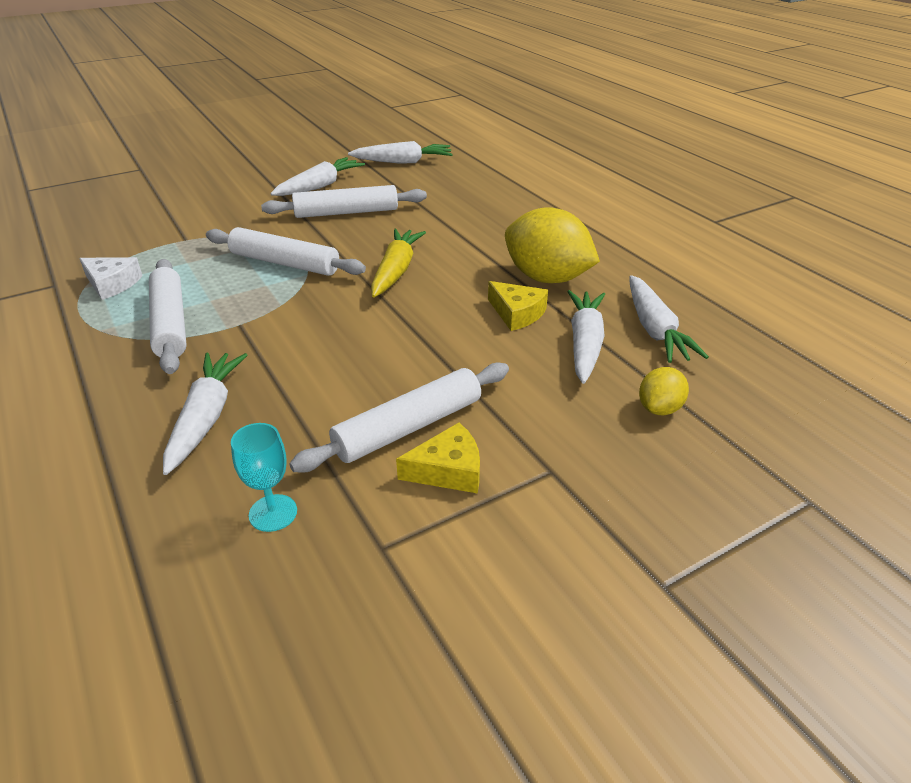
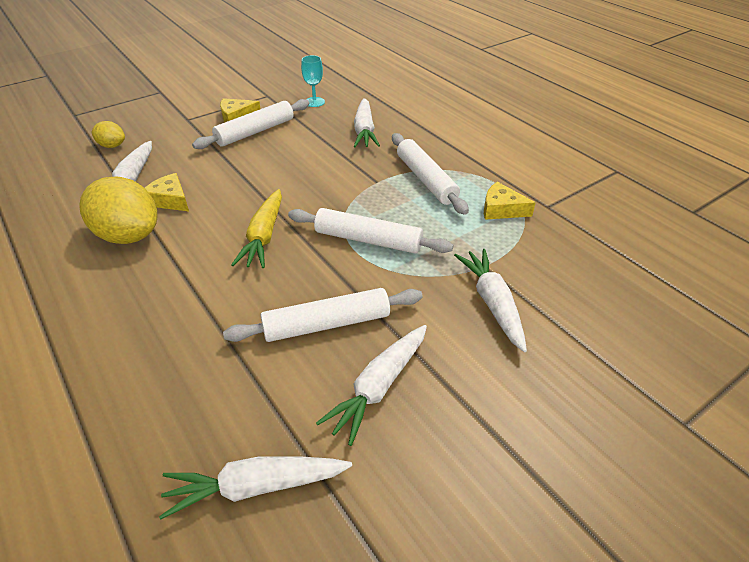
camera: 175 degrees right, 5 degrees up
white cheese [79,257,143,300] -> yellow cheese [484,182,536,220]
white carrot [629,275,709,363] -> white carrot moved to [454,249,527,352]
yellow lemon [639,367,689,415] -> yellow lemon turned 75 degrees clockwise [92,121,125,148]

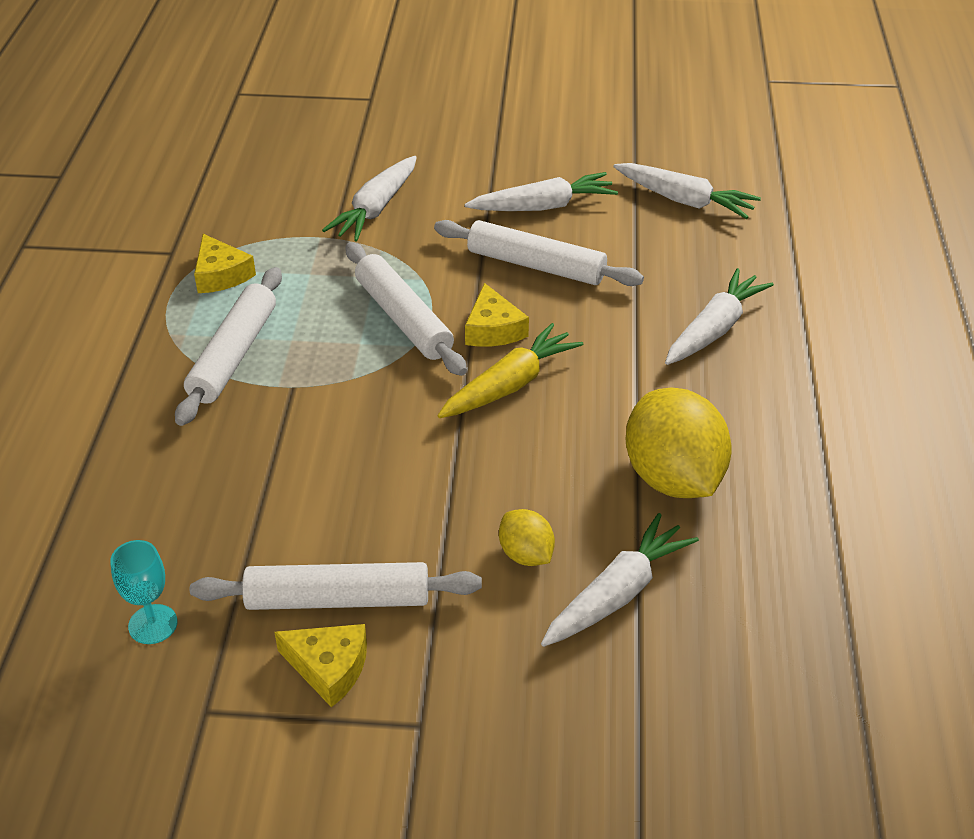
camera: 140 degrees left, 0 degrees up
yellow lemon [92,121,125,148] -> yellow lemon moved to [499,509,555,566]
yellow cheese [145,173,189,211] -> yellow cheese moved to [465,283,529,347]
white carrot [354,98,380,147] -> white carrot moved to [665,268,774,365]

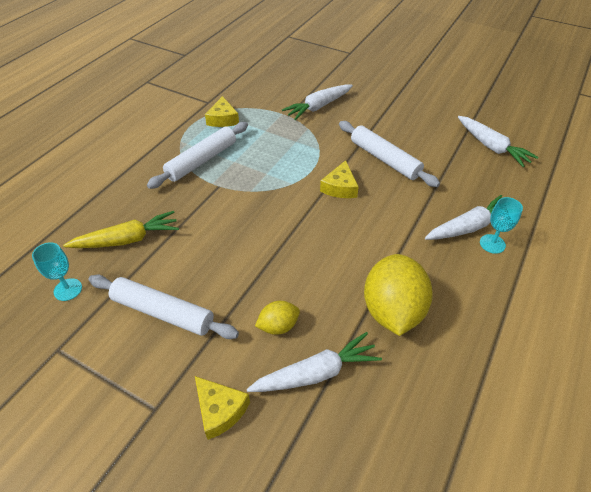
camera: 25 degrees right, 5 degrees up
yellow cheese [274,624,367,707] -> yellow cheese moved to [195,376,250,440]
white rolling pin [346,242,467,376] -> none
yellow carrot [438,323,583,418] -> yellow carrot moved to [63,211,179,248]
white carrot [465,172,618,211] -> none
yellow lemon [499,509,555,566] -> yellow lemon turned 75 degrees clockwise [255,301,300,335]
none -> turquoise goblet [480,197,523,254]

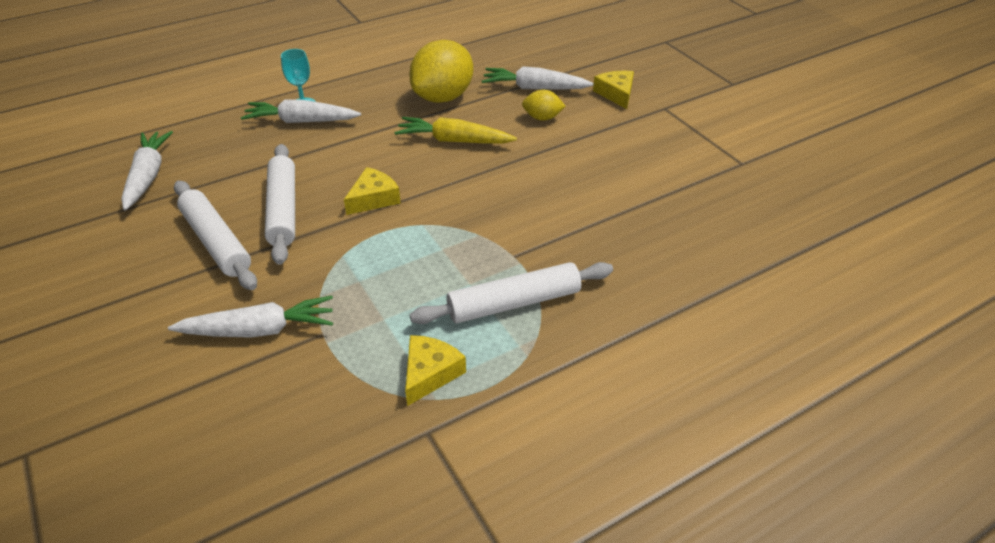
camera: 150 degrees left, 5 degrees down
turquoise goblet [32,242,82,301] -> none
yellow carrot [63,211,179,248] -> yellow carrot moved to [395,117,517,144]
white rolling pin [88,275,239,339] -> white rolling pin moved to [174,181,257,290]

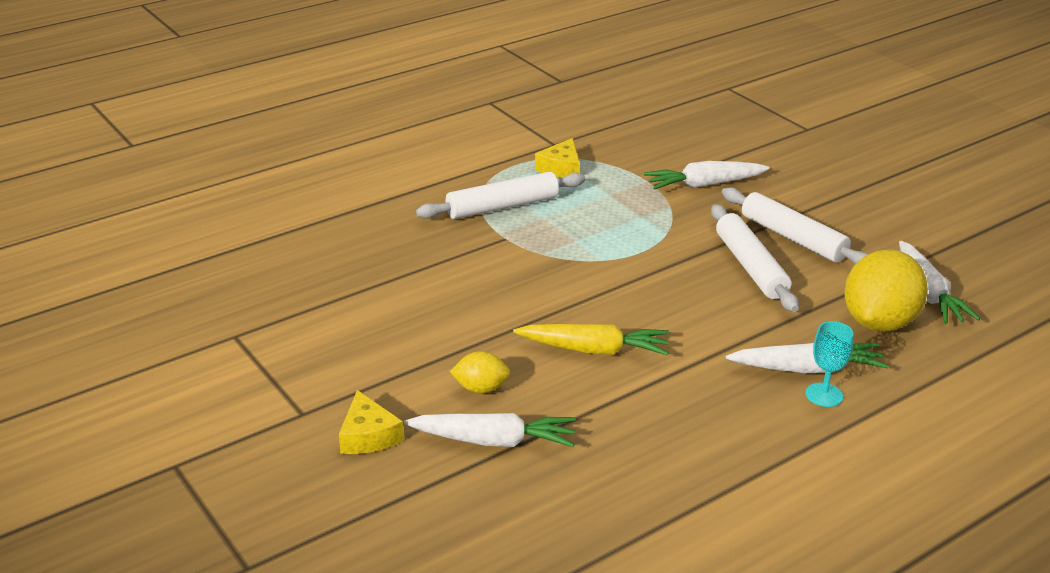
camera: 175 degrees right, 10 degrees down
yellow cheese [344,167,401,215] -> none
yellow lemon [409,40,473,103] -> yellow lemon moved to [844,250,928,332]

